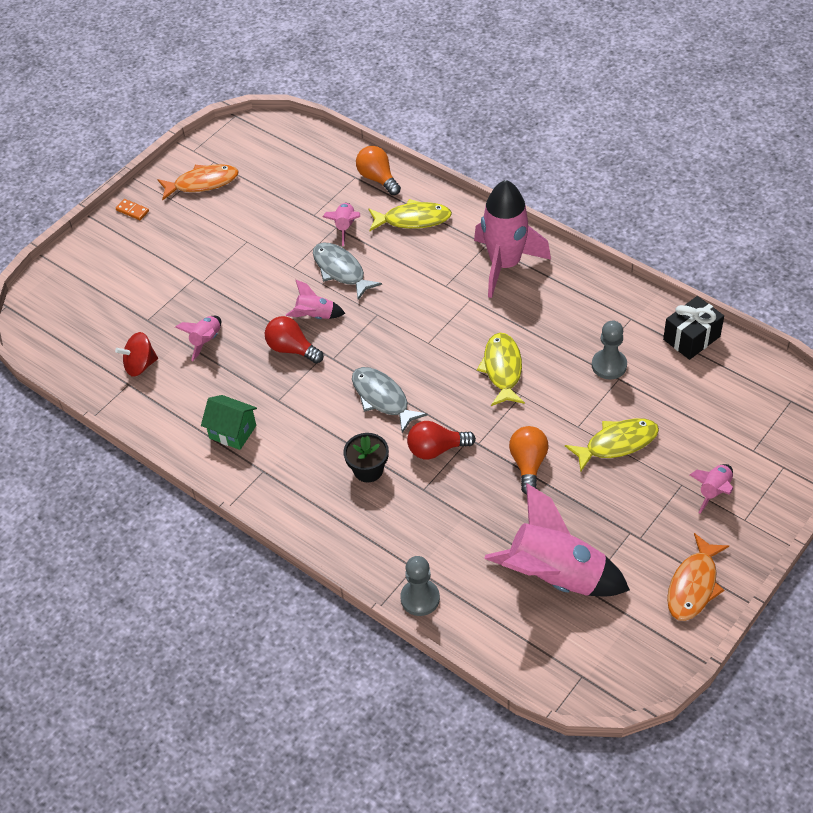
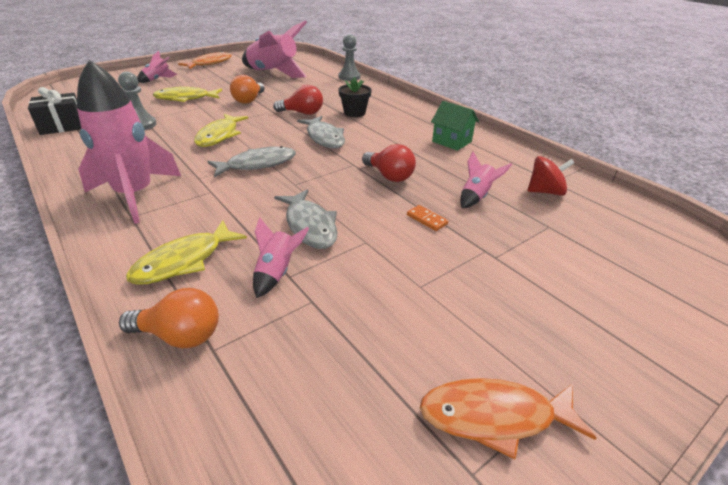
camera: 170 degrees left, 15 degrees down
orange domino [116,199,149,220] -> orange domino moved to [407,205,448,231]
pink rocket [286,280,345,319] -> none
orange light bulb [356,146,401,195] -> orange light bulb turned 60 degrees counterclockwise [119,288,219,349]
yellow fish [369,199,452,231] -> yellow fish turned 60 degrees counterclockwise [126,220,247,285]
none -> grey fish [207,146,296,178]

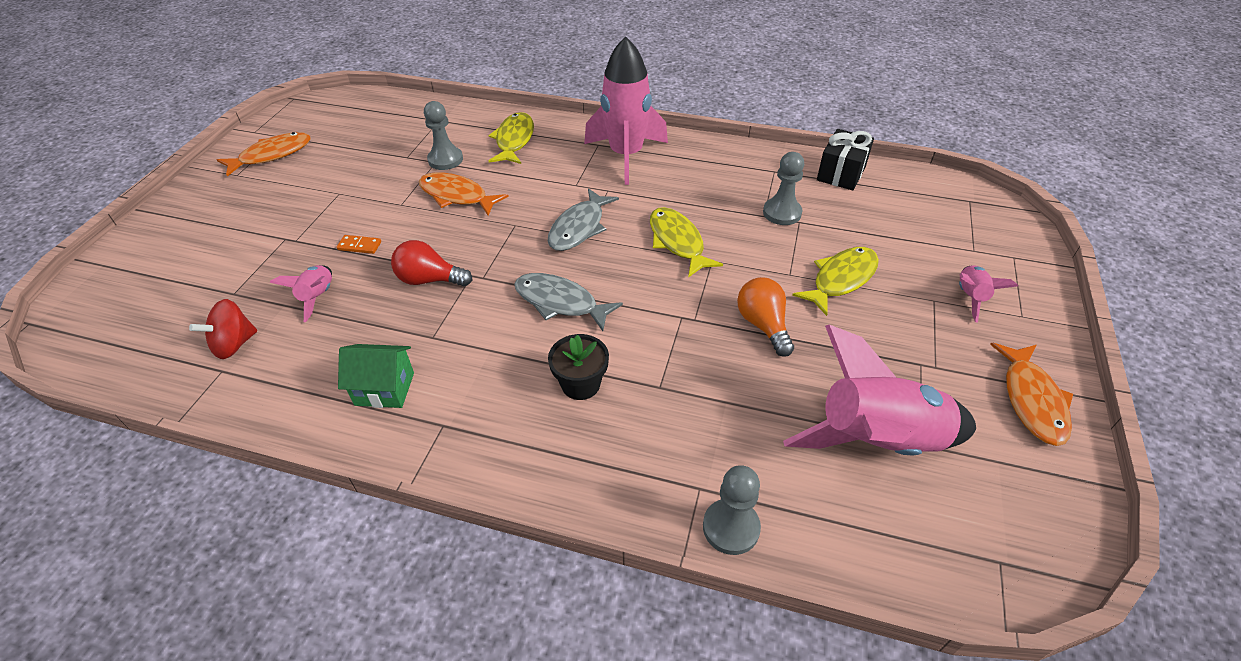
camera: 145 degrees right, 10 degrees up
orange light bulb [119,288,219,349] -> none
pink rocket [253,217,309,298] -> grey pawn [424,101,463,170]
red light bulb [273,85,323,115] -> none
grey fish [274,189,338,249] -> orange fish [419,172,509,216]

